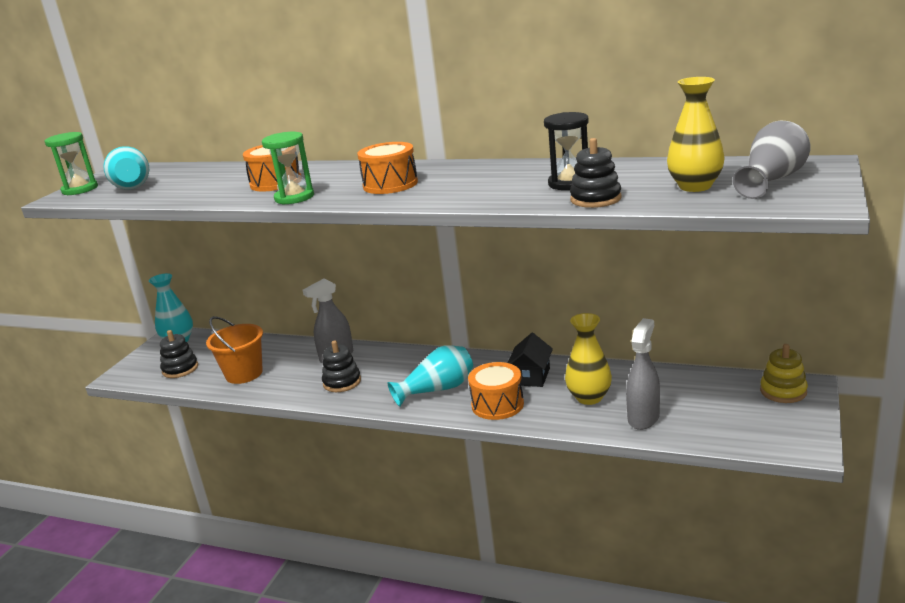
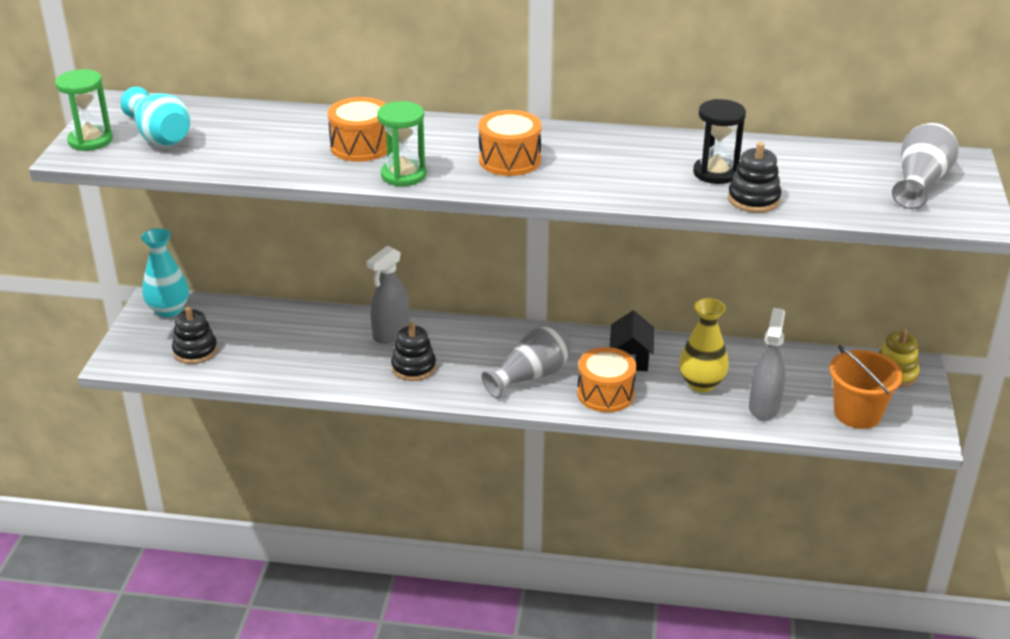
camera: 15 degrees left, 10 degrees up
orange bucket [206,316,263,384] -> orange bucket moved to [829,345,903,429]
turquoise vase [387,345,473,407] -> grey vase [481,327,572,398]
yellow vase [667,77,725,192] -> none

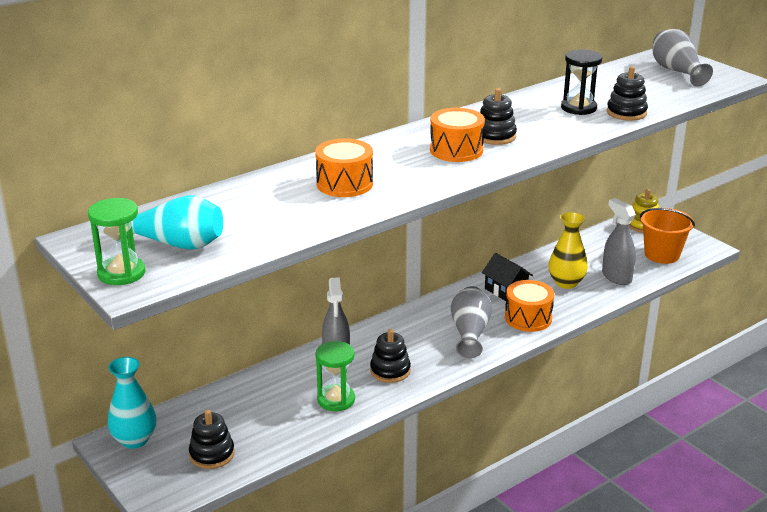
camera: 45 degrees left, 5 degrees down
green hourglass [377,101,427,186] -> green hourglass moved to [316,341,355,411]
none -> black stacking toy [480,88,517,145]

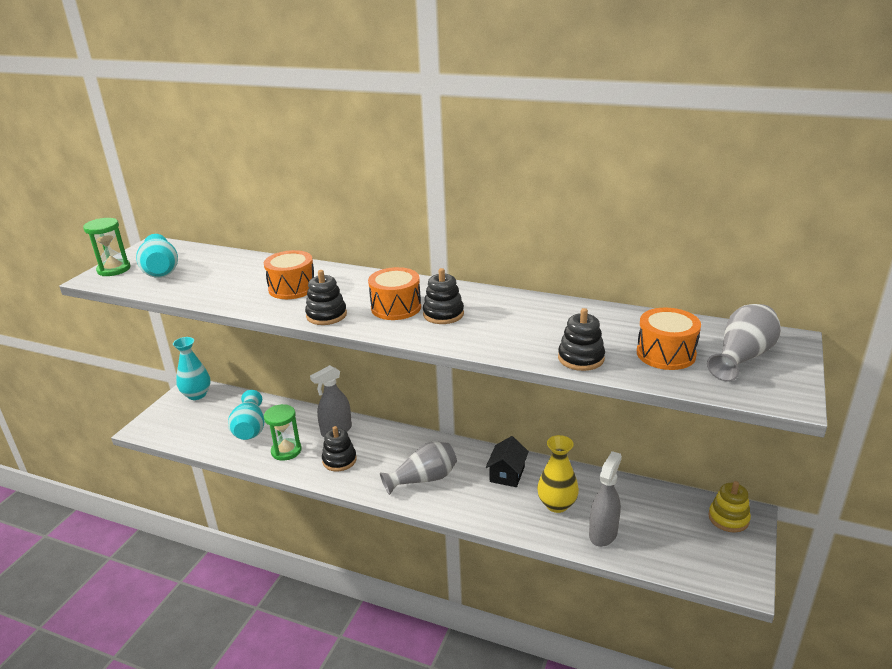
camera: 60 degrees right, 0 degrees up
black stacking toy [189,410,235,469] -> black stacking toy moved to [305,270,347,325]
orange drum [505,280,554,332] -> orange drum moved to [637,308,701,370]
black hourglass [561,49,602,115] -> none
orange bucket [640,208,695,264] -> none
none -> turquoise vase [228,390,264,440]

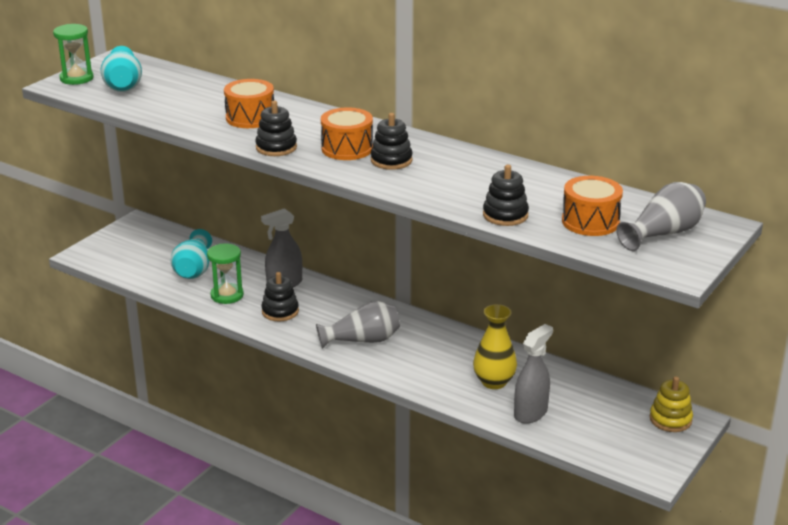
camera: 10 degrees right, 0 degrees up
turquoise vase [173,337,210,400] -> none
black house [486,436,529,487] -> none

